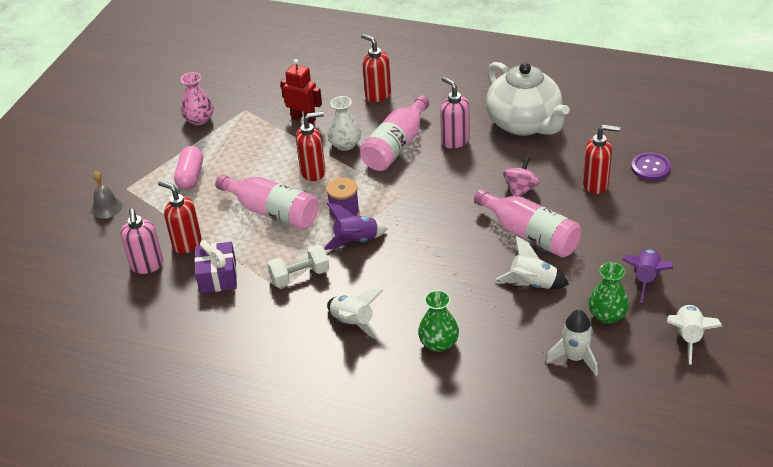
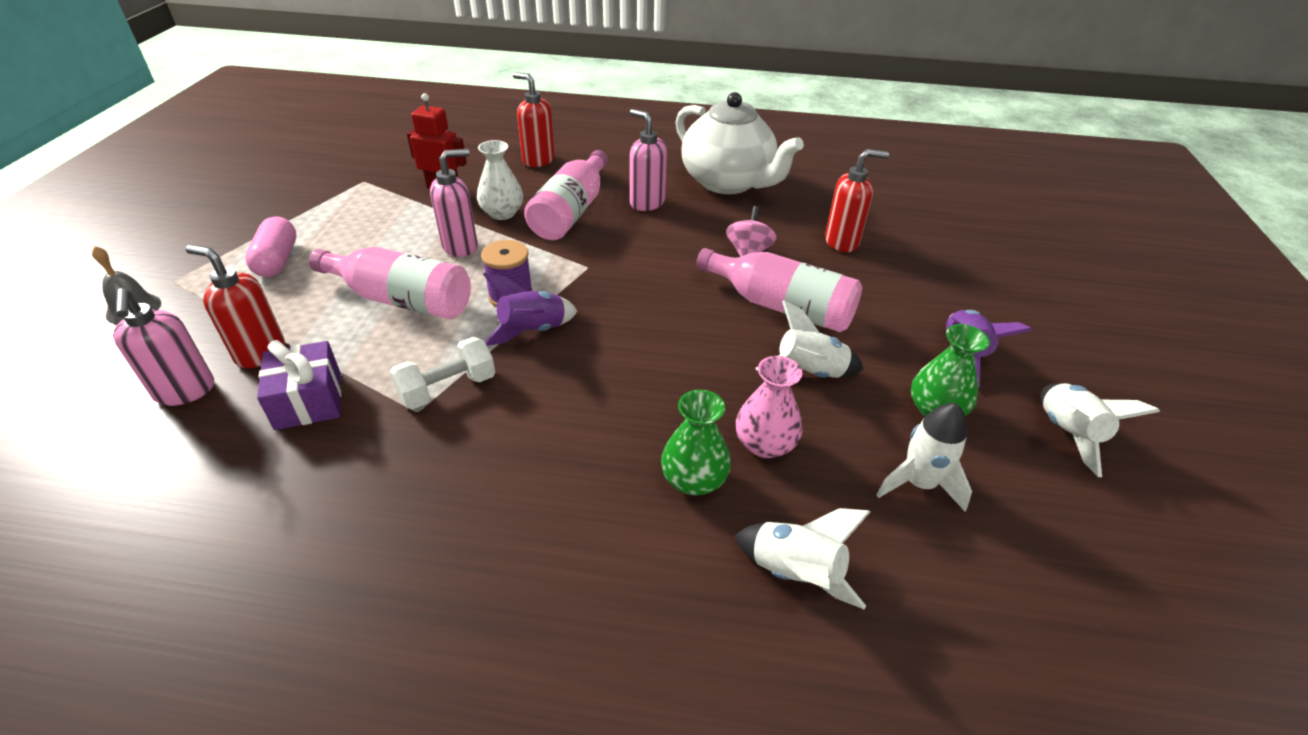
camera: 15 degrees left, 0 degrees up
pink vase [180,72,213,126] -> pink vase moved to [736,356,802,458]
red soap dispenser [296,111,325,181] -> pink soap dispenser [430,149,478,257]
white rocket [327,289,383,340] -> white rocket moved to [735,508,870,609]
purple button [631,152,671,181] -> none

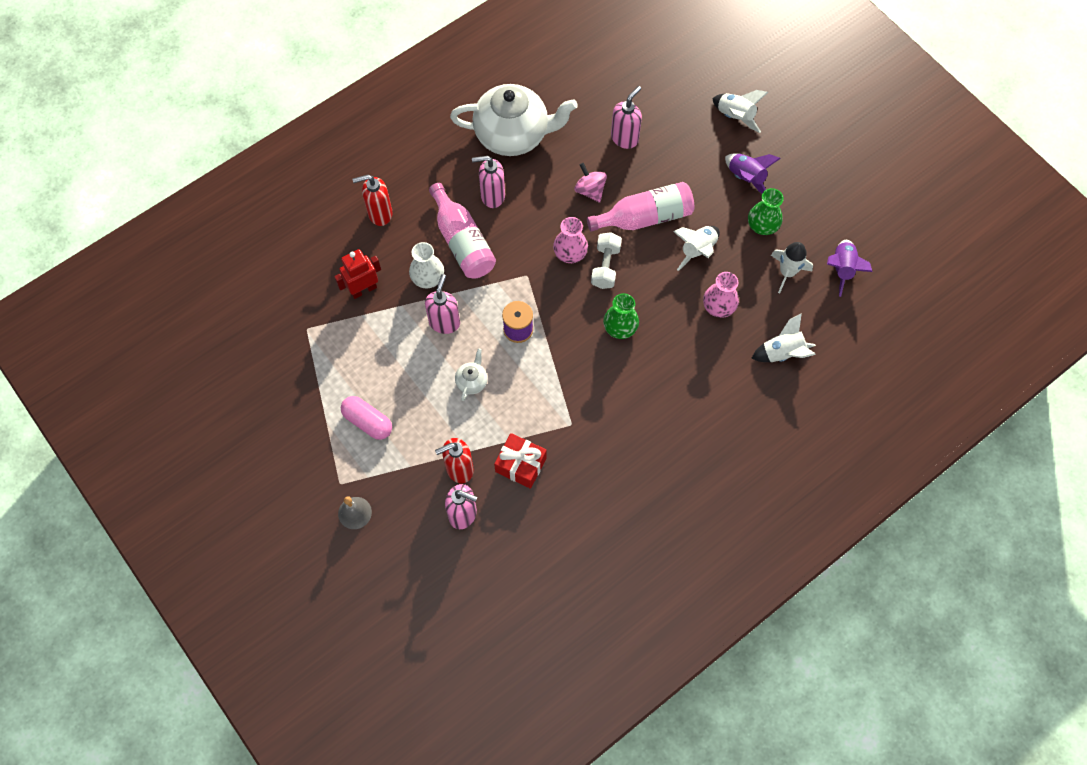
camera: 45 degrees left, 25 degrees up
purple gift [257,340,341,430] -> red gift [494,433,547,489]
pink bottle [309,247,471,319] -> white teapot [455,348,488,401]
white dumbbell [390,337,495,409] -> white dumbbell moved to [591,232,622,289]
purple rocket [483,272,577,346] -> purple rocket moved to [827,240,872,297]
green vase [661,390,731,495] -> green vase moved to [603,293,639,339]
red soap dispenser [825,149,889,252] -> pink soap dispenser [611,86,642,149]
white rocket [1041,383,1160,477] -> white rocket moved to [712,90,768,133]
none -> pink vase [553,217,588,263]

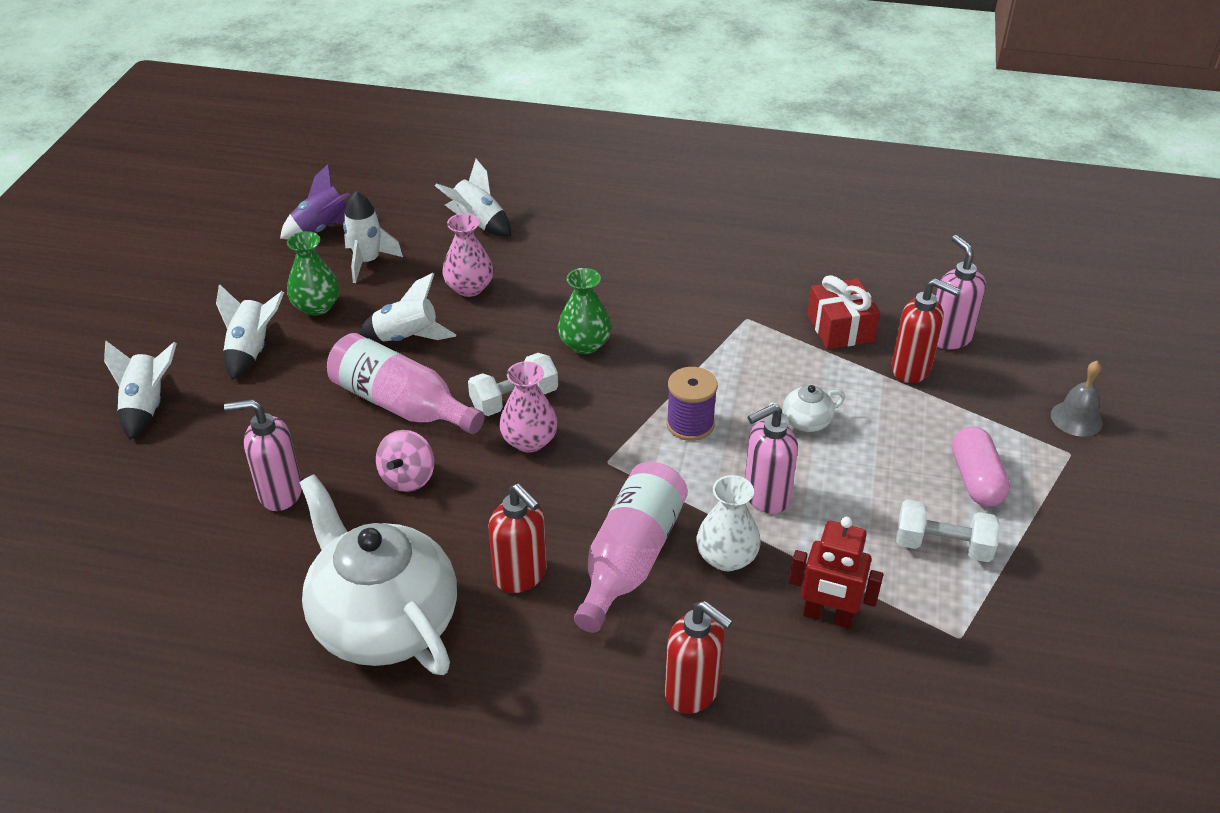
camera: 130 degrees left, 25 degrees down
pink soap dispenser [472,156,505,208] -> red soap dispenser [488,483,547,593]
purple rocket [725,154,781,193] -> white rocket [216,284,284,380]
none -> white dumbbell [896,499,1000,562]

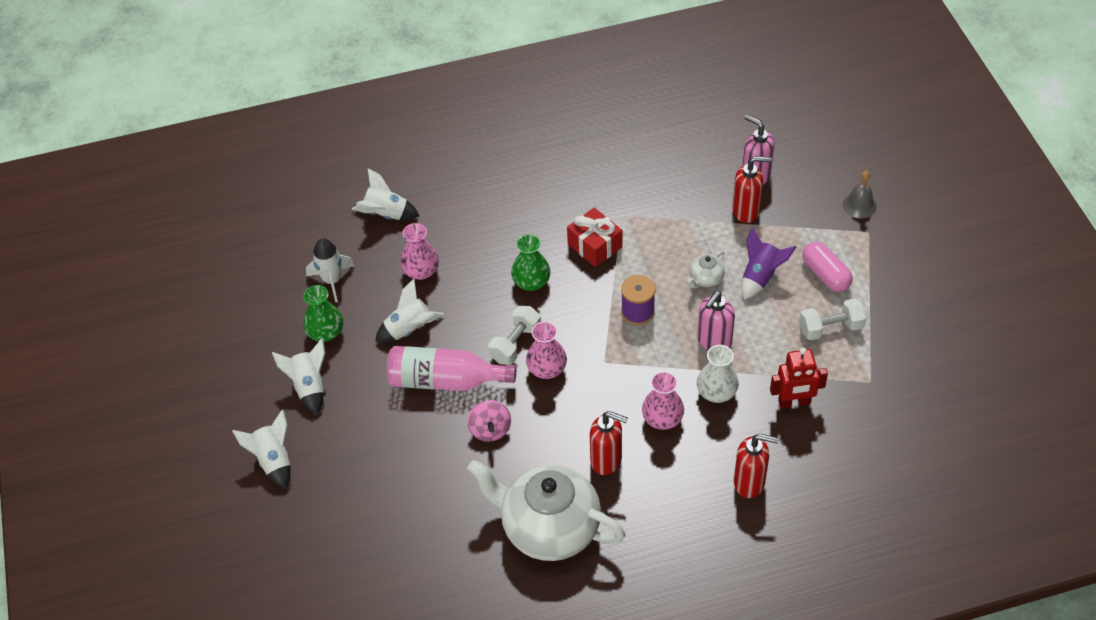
camera: 25 degrees left, 10 degrees up
pink soap dispenser [224,399,302,511] -> none
purple rocket [280,164,350,240] -> purple rocket moved to [741,227,796,300]
pink bottle [574,462,688,633] -> pink vase [642,371,684,430]
red gift [807,275,880,349] -> red gift moved to [567,207,622,267]

